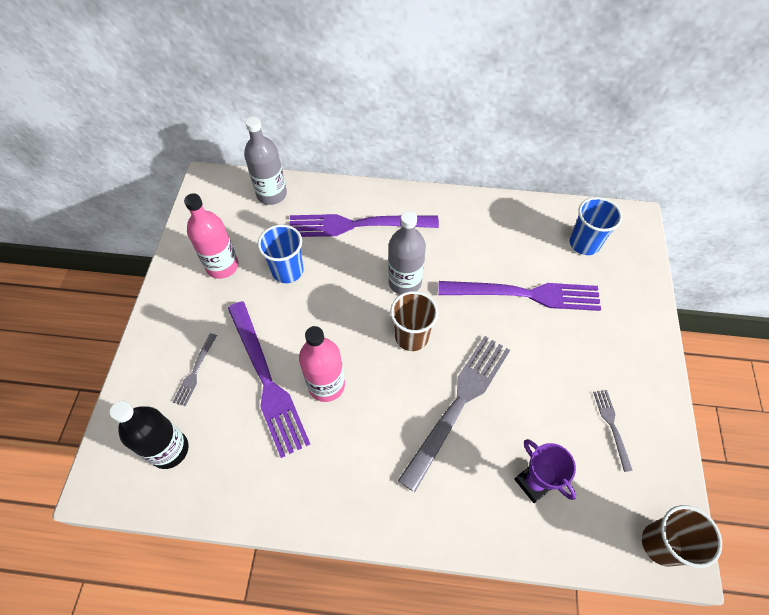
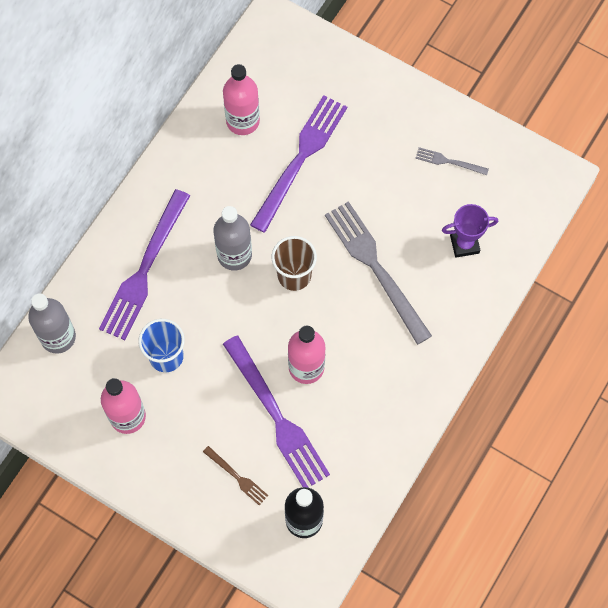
camera: 65 degrees left, 10 degrees up
grey fork [173,333,217,406] -> brown fork [203,446,268,505]
purple fork [228,301,310,458] -> purple fork turned 60 degrees clockwise [223,335,330,488]
blue cup [569,197,622,255] -> none
brown cup [642,505,722,568] -> none
none -> pink bottle [223,64,260,135]

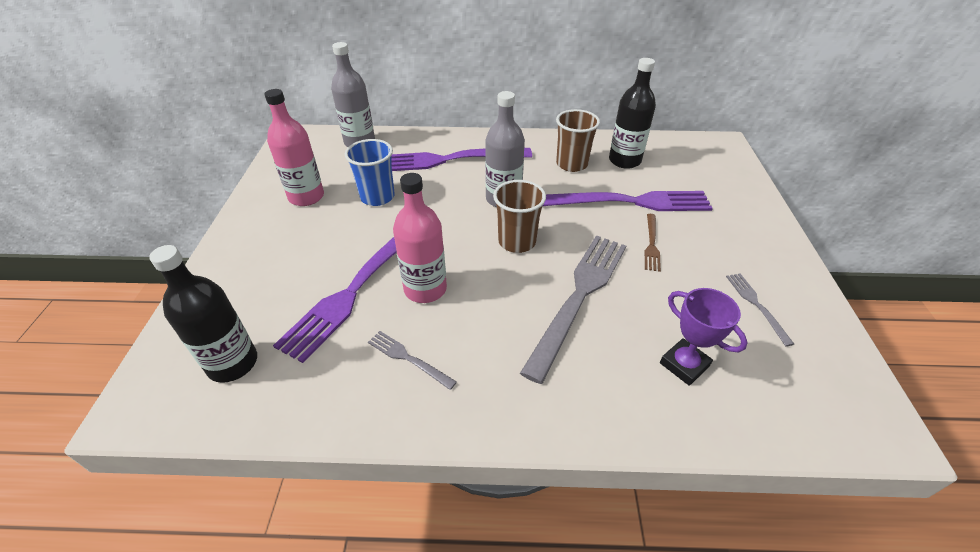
camera: 60 degrees right, 25 degrees down
brown fork [203,446,268,505] -> brown fork moved to [644,214,661,272]
pink bottle [223,64,260,135] -> black bottle [609,58,656,169]
none -> grey fork [368,331,457,390]
none -> brown cup [556,109,600,172]

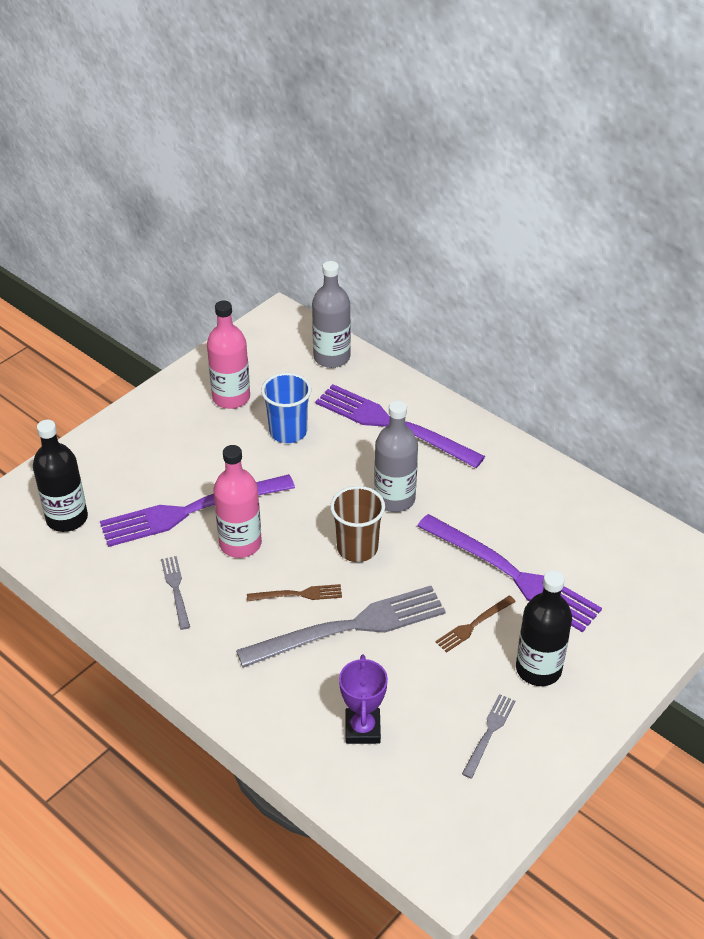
camera: 40 degrees right, 0 degrees up
brown cup [556,109,600,172] -> none
black bottle [609,58,656,169] -> black bottle moved to [516,570,572,686]
none -> brown fork [247,584,342,602]

